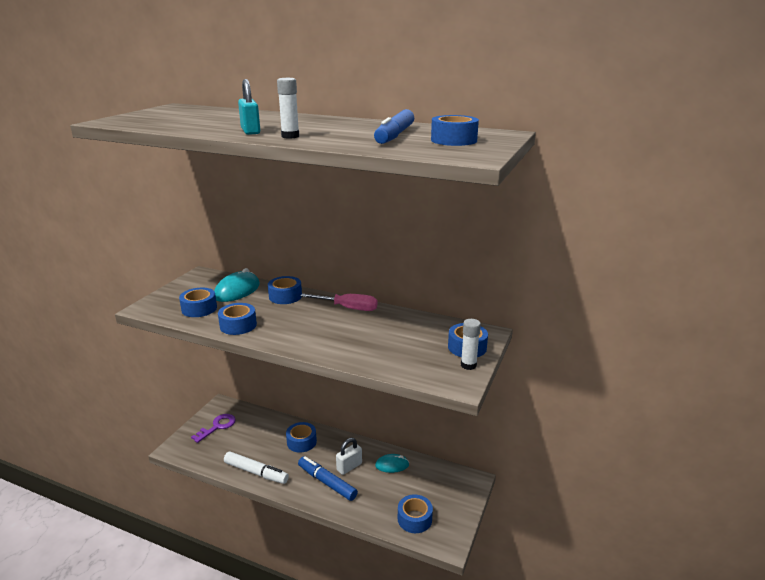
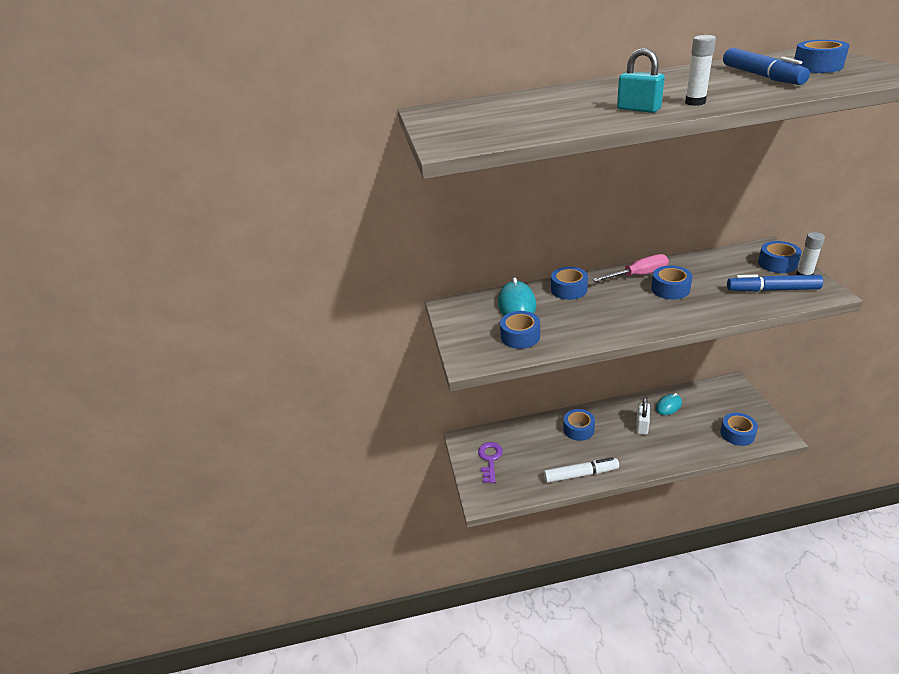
camera: 30 degrees left, 10 degrees up
blue tape [218,303,257,335] -> blue tape moved to [651,265,693,299]
blue marker [298,456,358,501] -> blue marker moved to [727,274,823,292]

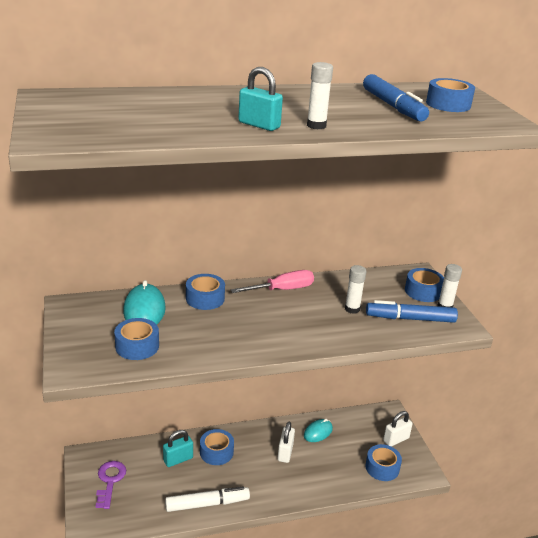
camera: 10 degrees left, 5 degrees down
blue tape [651,265,693,299] -> none
none -> turquoise padlock [163,430,193,467]
none -> white glue stick [345,265,366,314]
none -> white padlock [383,411,413,447]

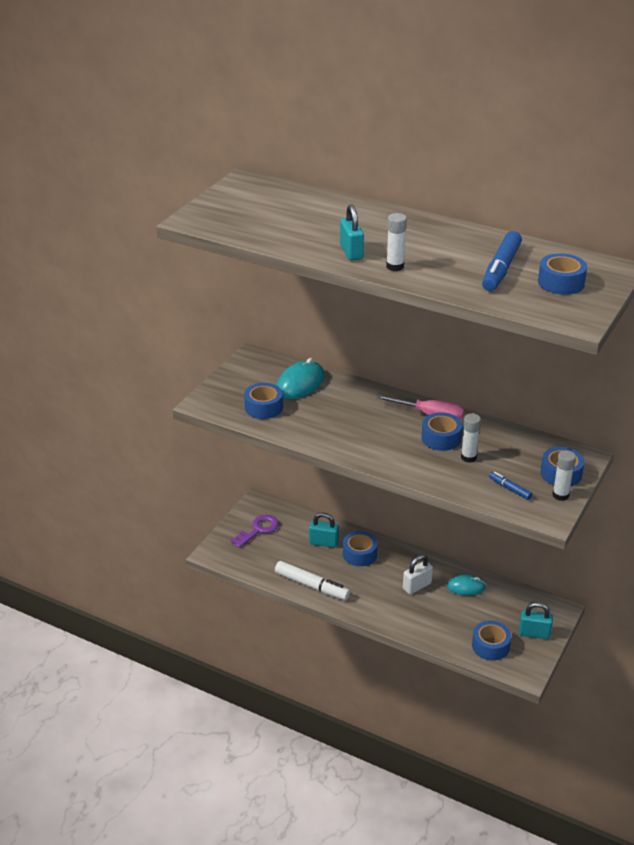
camera: 45 degrees right, 5 degrees up
blue tape [186,274,225,310] -> blue tape moved to [422,412,462,451]
blue marker [366,300,458,323] -> blue marker [489,471,532,500], size x0.52
white padlock [383,411,413,447] -> turquoise padlock [519,602,553,639]

